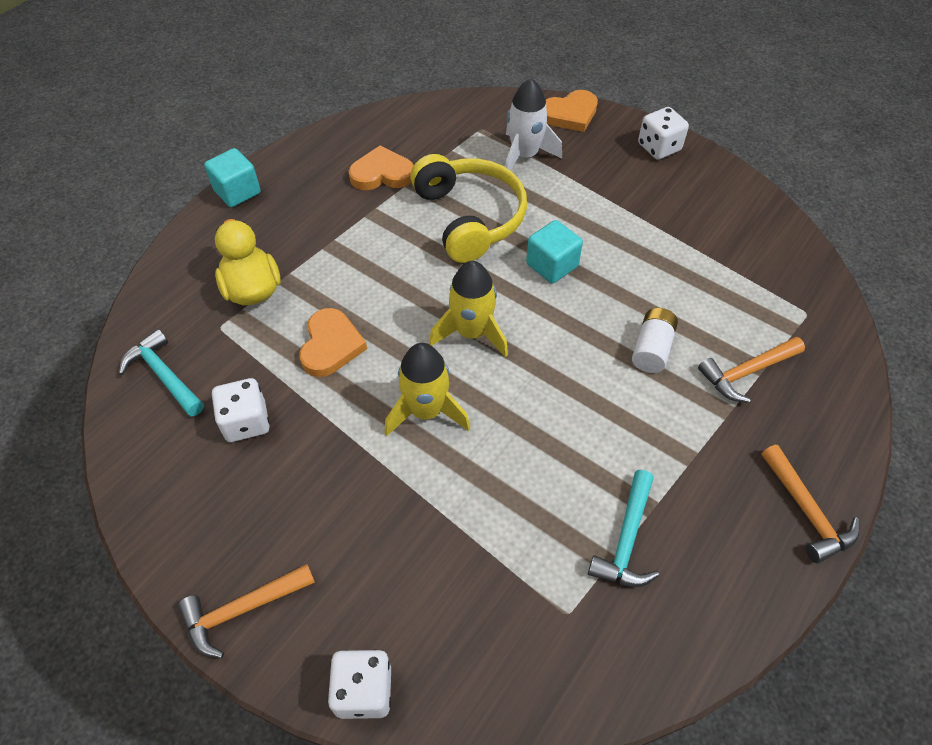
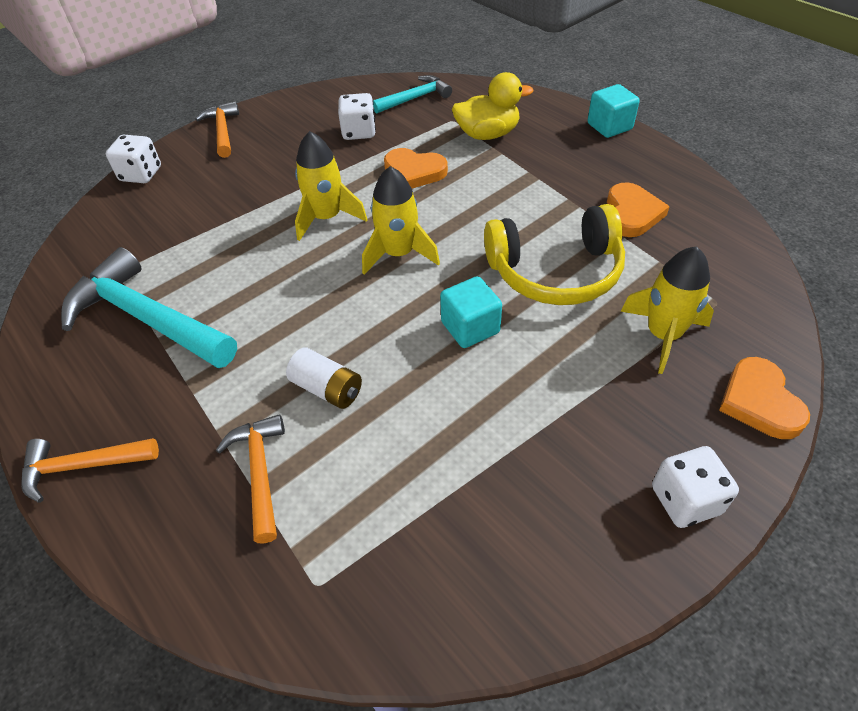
camera: 105 degrees right, 5 degrees down
white rocket [505,79,562,171] -> yellow rocket [621,246,714,374]
turquoise hammer [588,470,659,587] -> turquoise hammer [61,247,237,368], size x1.79

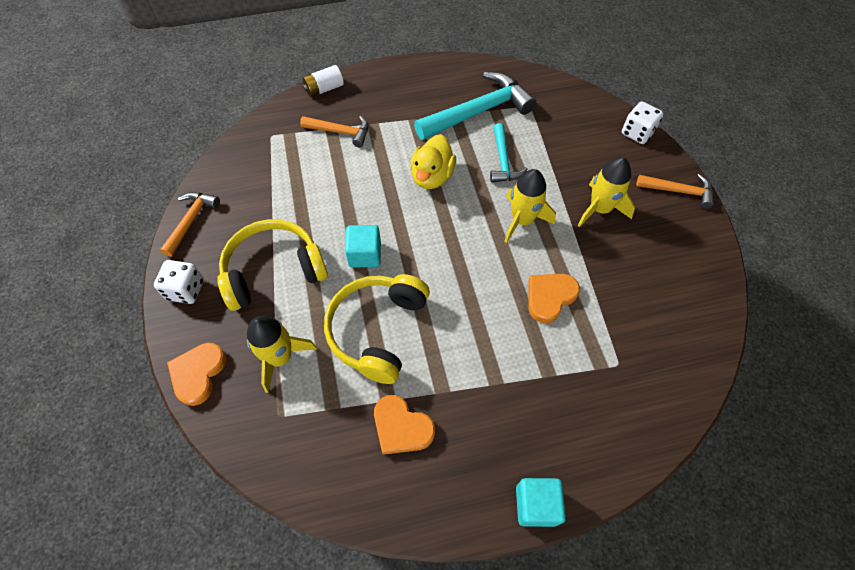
camera: 115 degrees right, 10 degrees up
orange hammer [21,438,159,503] -> orange hammer moved to [160,192,220,257]
white battery [286,347,362,409] -> white battery moved to [302,65,344,97]
white dice [338,93,376,140] -> none
yellow rocket [362,166,440,275] -> yellow rocket moved to [577,157,635,227]
turquoise hammer [373,75,452,114] -> turquoise hammer moved to [490,123,528,183]
yellow duck [452,72,534,140] -> yellow duck moved to [410,134,456,189]
orange heart [719,357,810,439] -> orange heart turned 90 degrees counterclockwise [167,343,226,406]
none -> yellow headphones [217,219,328,311]

